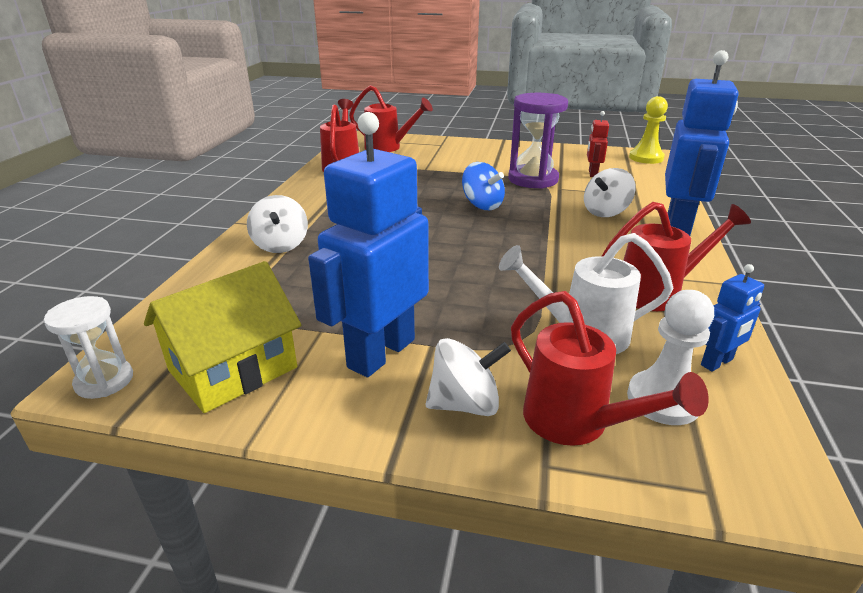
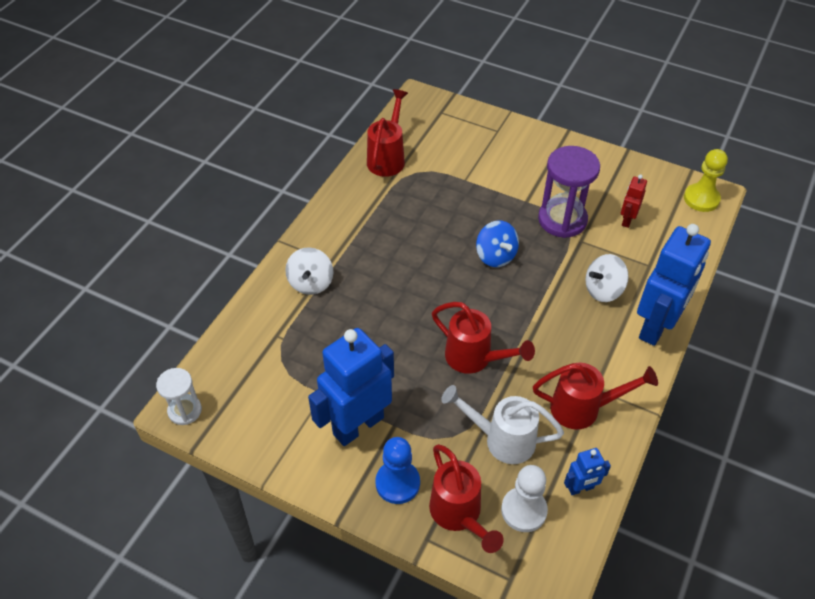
camera: 15 degrees right, 20 degrees up
yellow house [144,261,301,413] -> none
red watering can [349,85,433,152] -> red watering can moved to [432,302,535,374]
white spinning top [426,338,511,416] -> blue pawn [375,437,420,504]

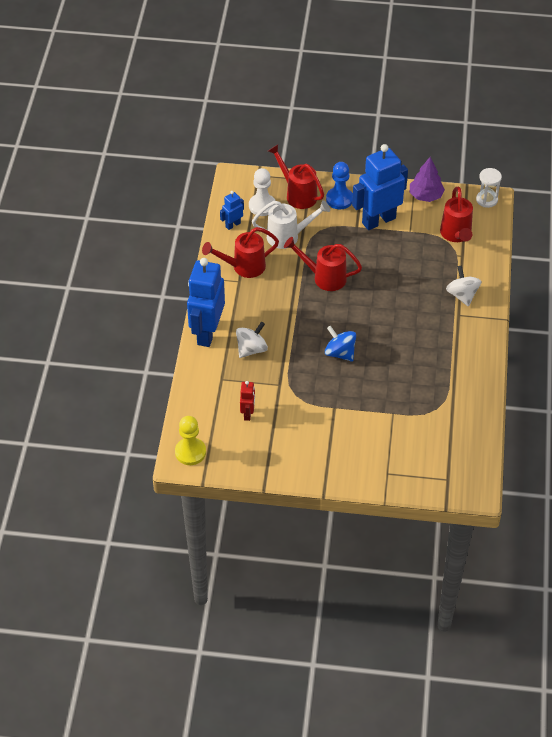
camera: 160 degrees right, 0 degrees up
blue robot [308,328,394,446] -> blue robot turned 150 degrees counterclockwise [352,144,408,230]
red watering can [367,89,408,177] -> red watering can moved to [440,187,473,242]
purple hourglass [538,146,600,238] -> none
none -> purple tree [410,157,445,202]

